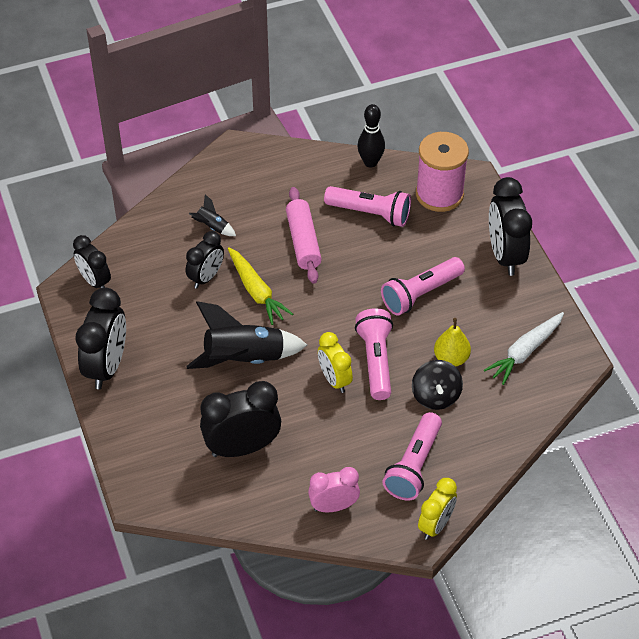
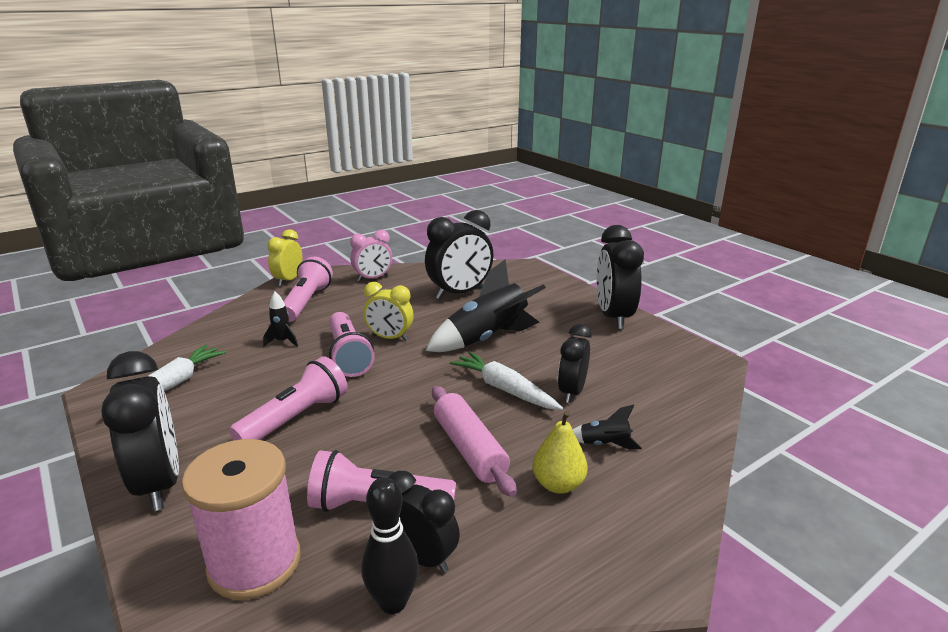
camera: 165 degrees right, 25 degrees down
black clock [73,235,111,288] -> black clock moved to [388,471,460,573]
yellow carrot [228,247,293,325] -> white carrot [450,351,563,410]
yellow clock [318,332,353,393] -> yellow clock turned 150 degrees clockwise [363,282,413,341]
black spinning top [412,360,463,410] -> black rocket [263,292,298,347]
yellow pear [434,318,471,367] -> yellow pear moved to [532,411,588,494]

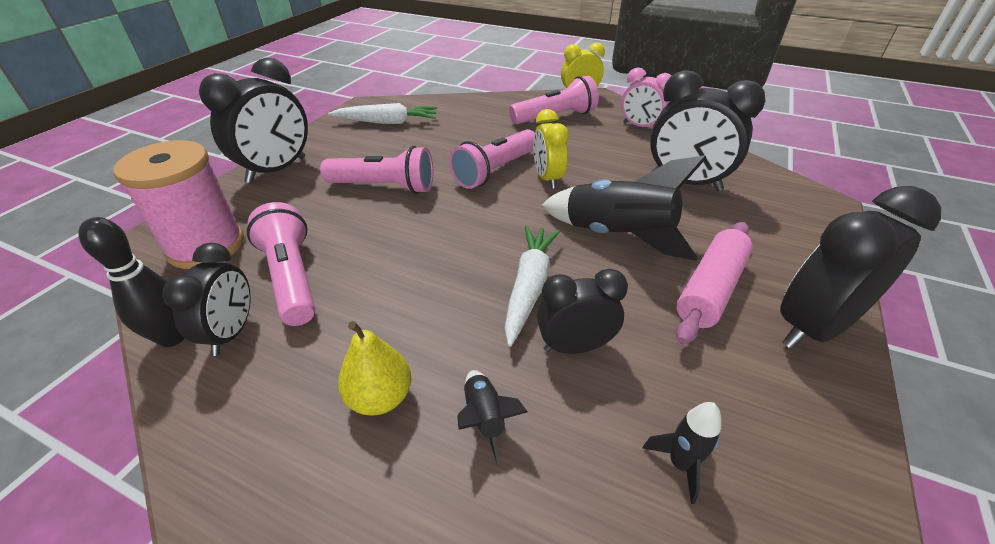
camera: 60 degrees right, 15 degrees up
black rocket [263,292,298,347] -> black rocket moved to [643,402,721,504]
pink rolling pin [432,386,517,497] -> pink rolling pin moved to [676,222,753,345]

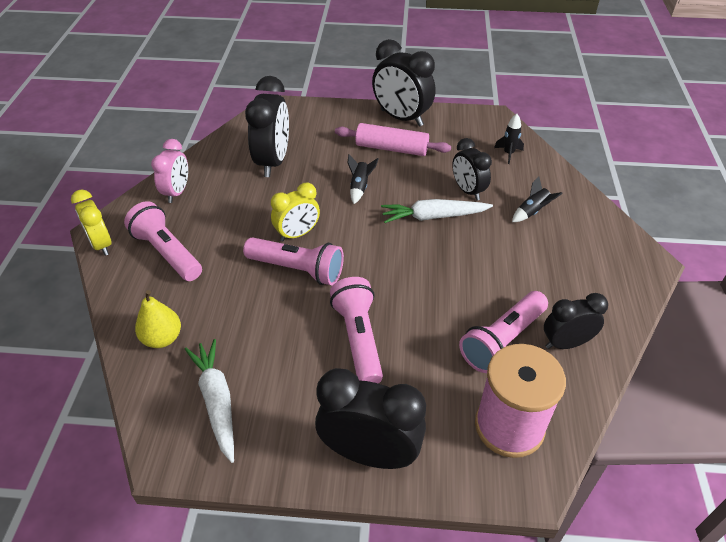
camera: 110 degrees left, 5 degrees up
black bowling pin [79,217,185,347] -> none
yellow pear [338,321,411,415] -> yellow pear moved to [135,290,181,348]
black rocket [541,155,706,261] -> black rocket [348,154,379,204], size x0.46

